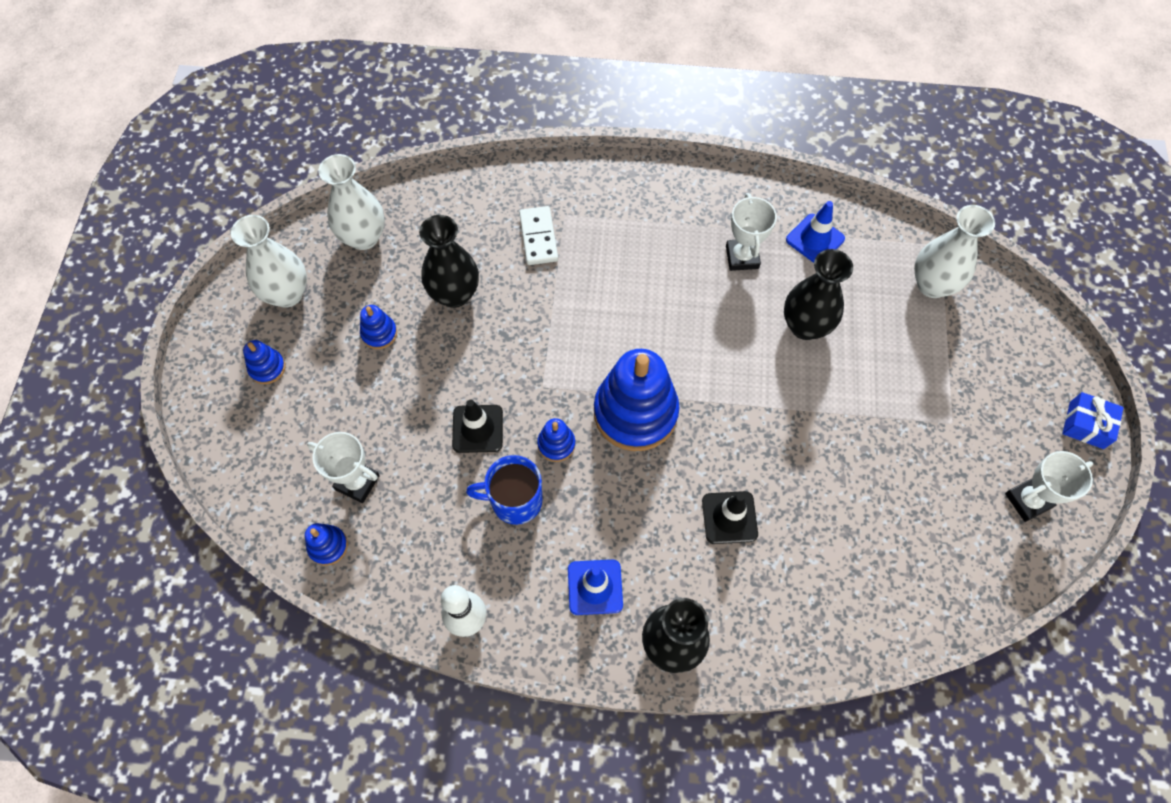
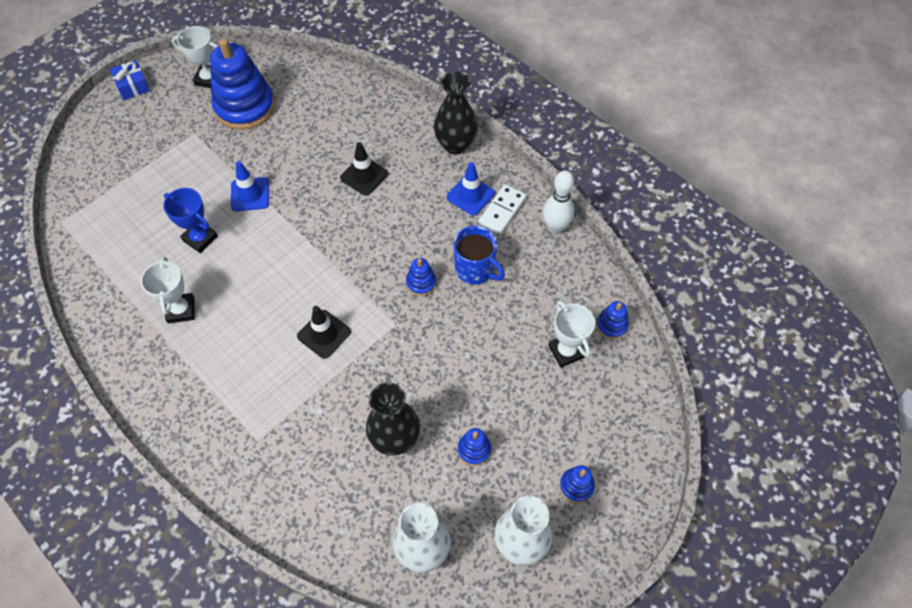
camera: 140 degrees left, 5 degrees down
black traffic cone [452,400,503,453] -> black traffic cone moved to [297,306,351,359]
white domino [519,206,558,265] -> white domino moved to [479,184,527,234]
blue stacking toy [594,349,680,451] -> blue stacking toy moved to [210,38,275,130]
white trophy [726,193,777,271] -> white trophy turned 45 degrees counterclockwise [141,257,195,323]
black vase [784,249,853,340] -> blue trophy [163,188,218,253]
blue traffic cone [786,201,845,263] -> blue traffic cone moved to [231,161,269,211]
white vase [914,205,995,298] -> none

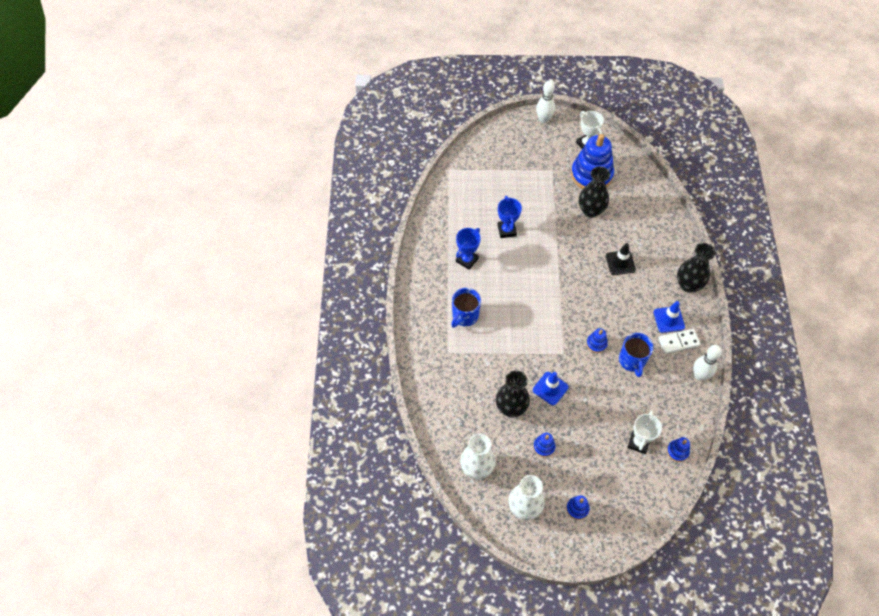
camera: 45 degrees right, 0 degrees up
blue gift [110,60,150,100] -> white bowling pin [536,80,555,123]
white trophy [141,257,195,323] -> blue trophy [456,228,481,270]
blue traffic cone [231,161,269,211] -> blue traffic cone moved to [533,372,569,406]
black traffic cone [297,306,351,359] -> none
none -> blue mug [451,288,481,328]
none -> black vase [579,166,610,218]

